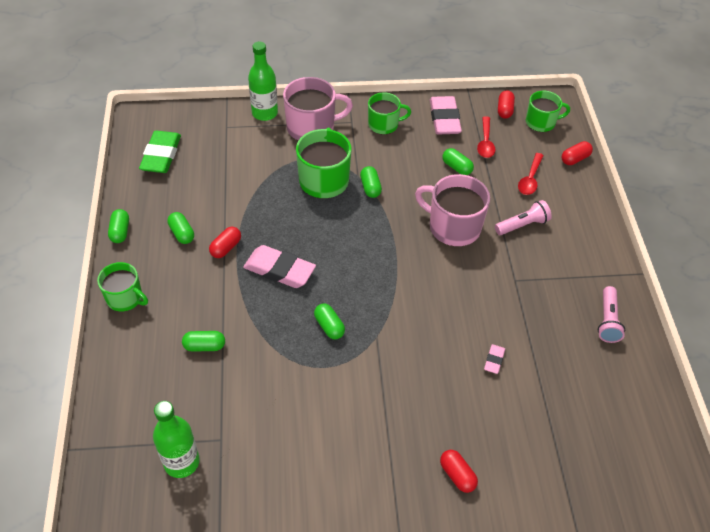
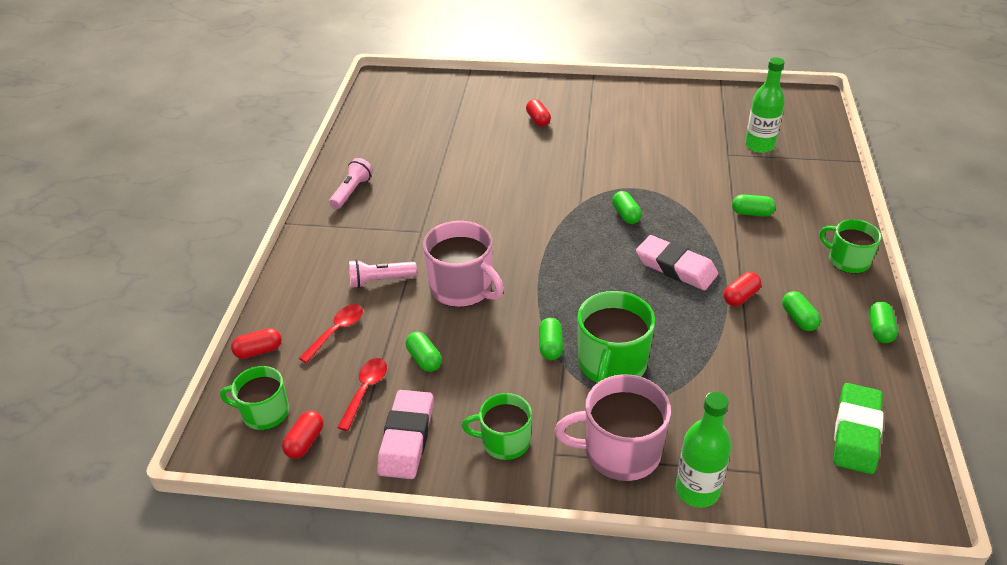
camera: 165 degrees left, 10 degrees down
pink eraser [484,344,505,374] -> none

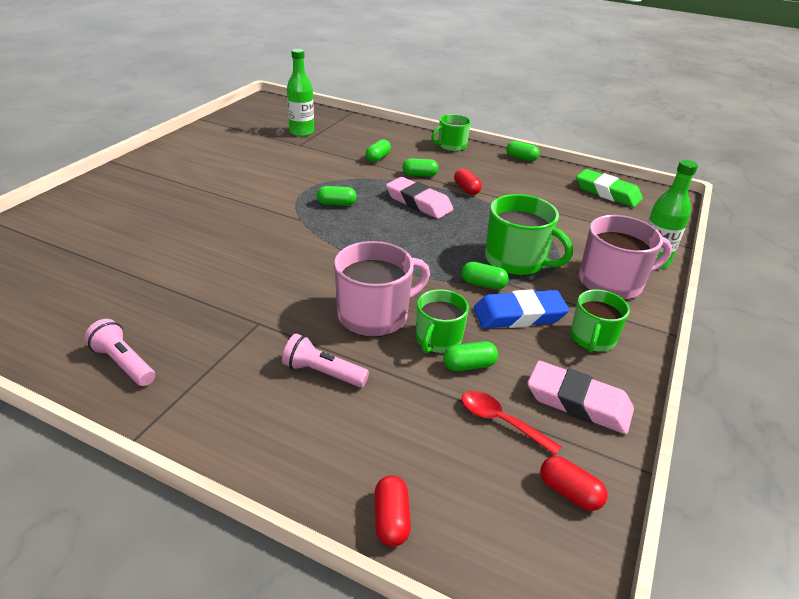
camera: 75 degrees left, 5 degrees down
green mug [220,366,289,430] -> green mug moved to [416,289,469,353]
red spoon [299,304,363,363] -> none
pink flashlight [349,259,417,288] -> pink flashlight turned 105 degrees clockwise [282,334,369,387]
red capsule [526,99,551,126] -> none
pink mug [555,374,671,481] -> pink mug turned 120 degrees counterclockwise [579,215,672,300]
pink eraser [636,235,718,290] -> pink eraser turned 75 degrees clockwise [386,177,453,219]
green capsule [782,291,821,331] -> green capsule moved to [402,158,439,177]
none -> blue eraser [474,289,569,328]

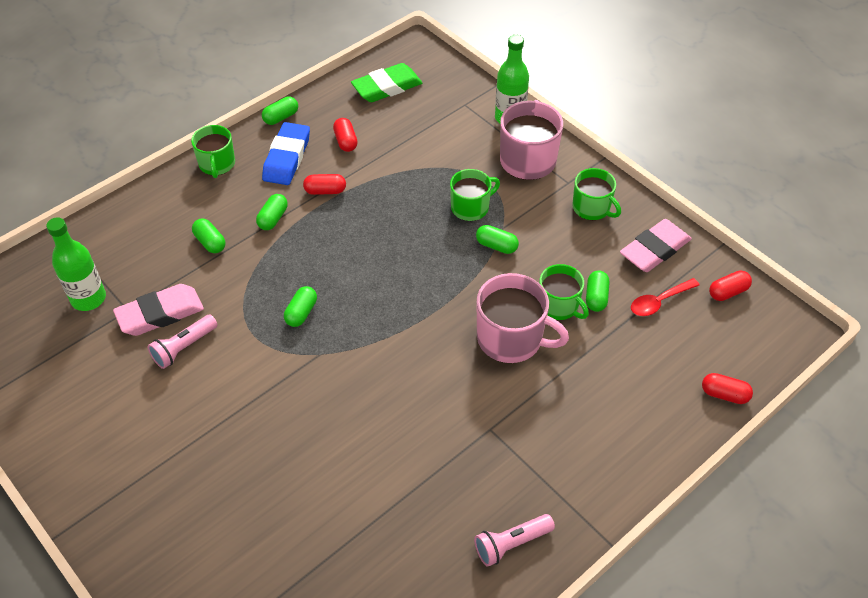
camera: 65 degrees left, 15 degrees up
pink flashlight [282,334,369,387] -> pink flashlight moved to [148,315,217,369]
pink mug [334,241,430,337] -> pink mug turned 120 degrees clockwise [477,273,569,363]
pink eraser [386,177,453,219] -> pink eraser moved to [113,284,204,336]
green capsule [461,262,509,290] -> green capsule turned 75 degrees clockwise [476,225,519,254]
blue eraser [474,289,569,328] -> blue eraser moved to [262,122,310,185]
green mug [485,194,573,276] -> green mug [450,169,500,221], size x0.64
none -> red capsule [333,118,358,152]

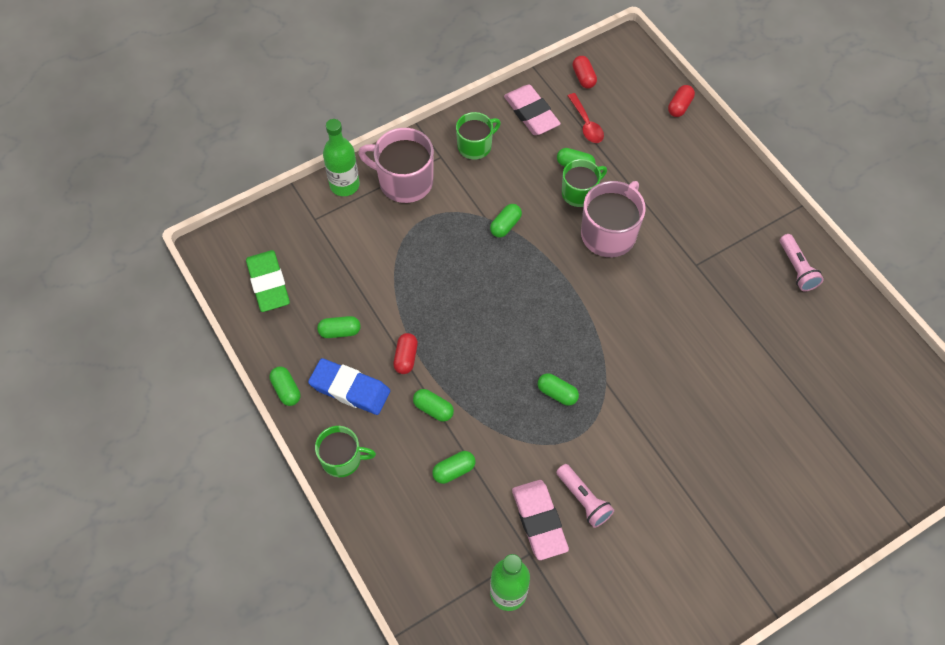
camera: 80 degrees left, 10 degrees up
red capsule [333,118,358,152] -> green capsule [317,316,361,338]
green mug [450,169,500,221] -> none

